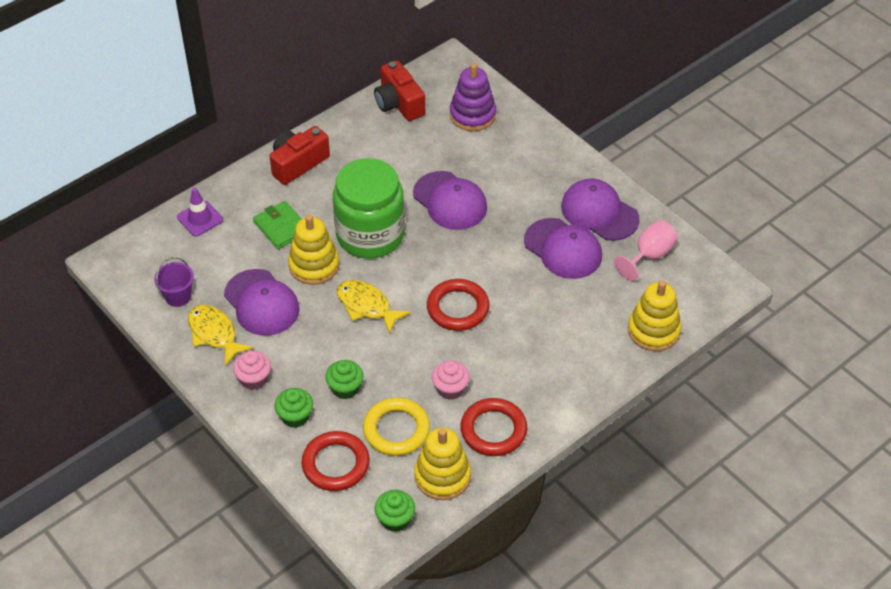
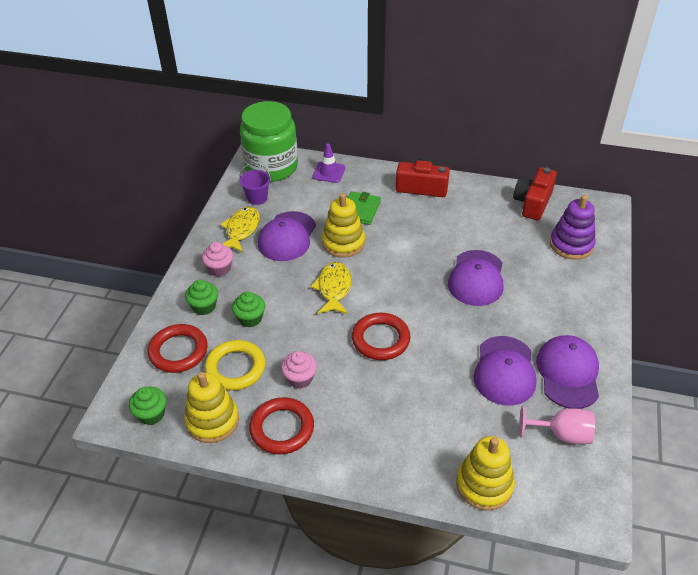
camera: 55 degrees right, 5 degrees down
green jar [333,158,405,259] -> green jar moved to [240,101,298,182]

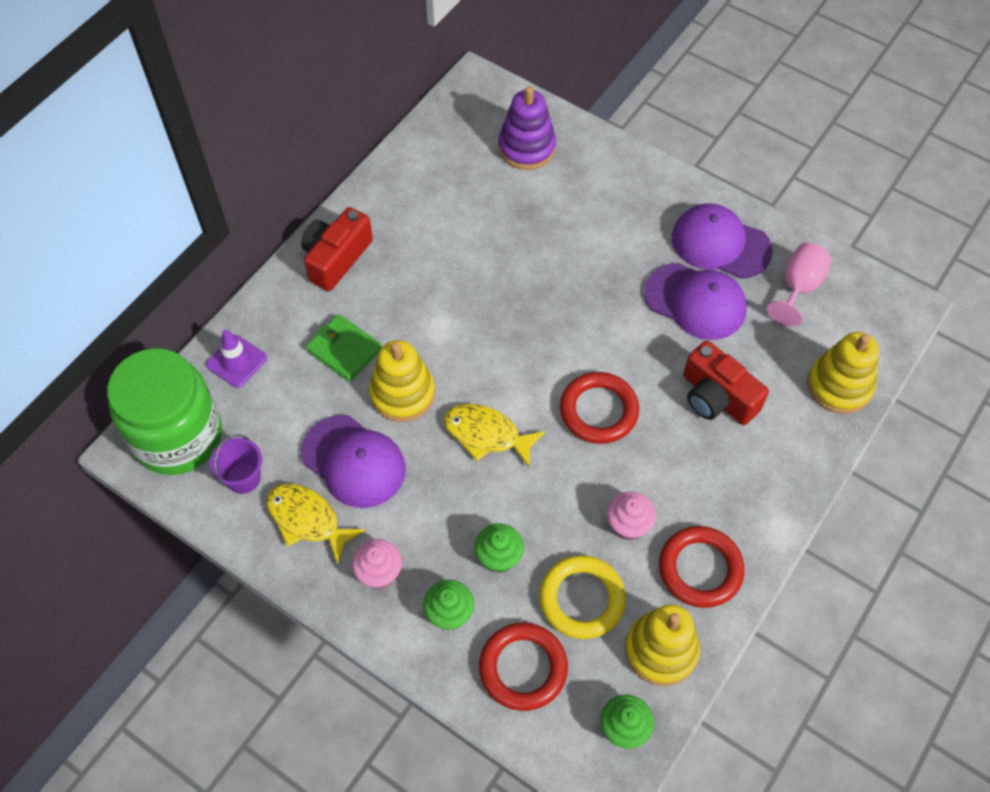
camera: 70 degrees left, 15 degrees up
purple cap [448,250,503,306] -> none
red camera [513,167,557,220] -> red camera moved to [683,340,769,425]

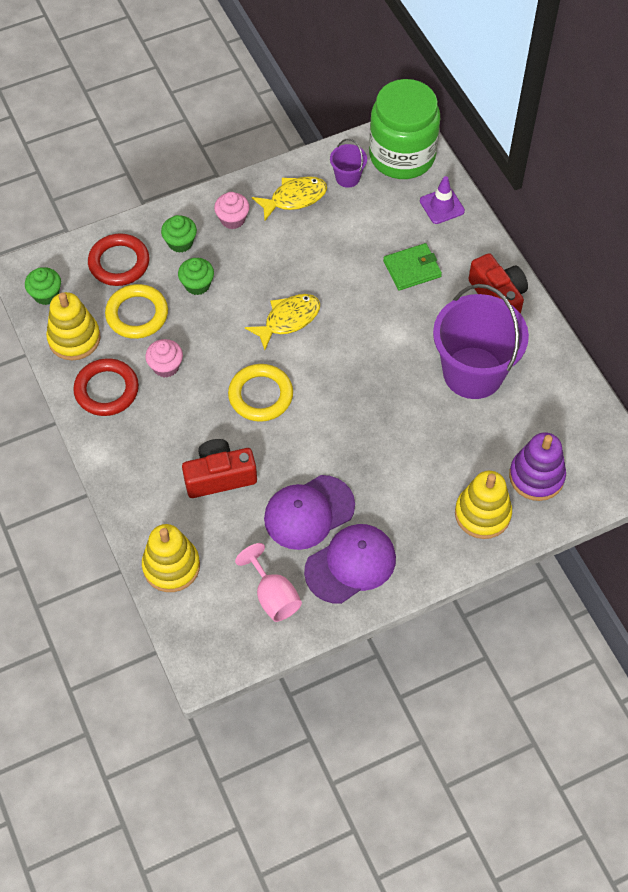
camera: 120 degrees right, 0 degrees up
purple cap [301,415,406,508] -> none
yellow stacking toy [369,340,435,422] -> yellow stacking toy moved to [455,471,512,539]
red ring [560,372,639,444] -> yellow ring [228,364,293,422]
none -> purple bucket [433,284,529,399]

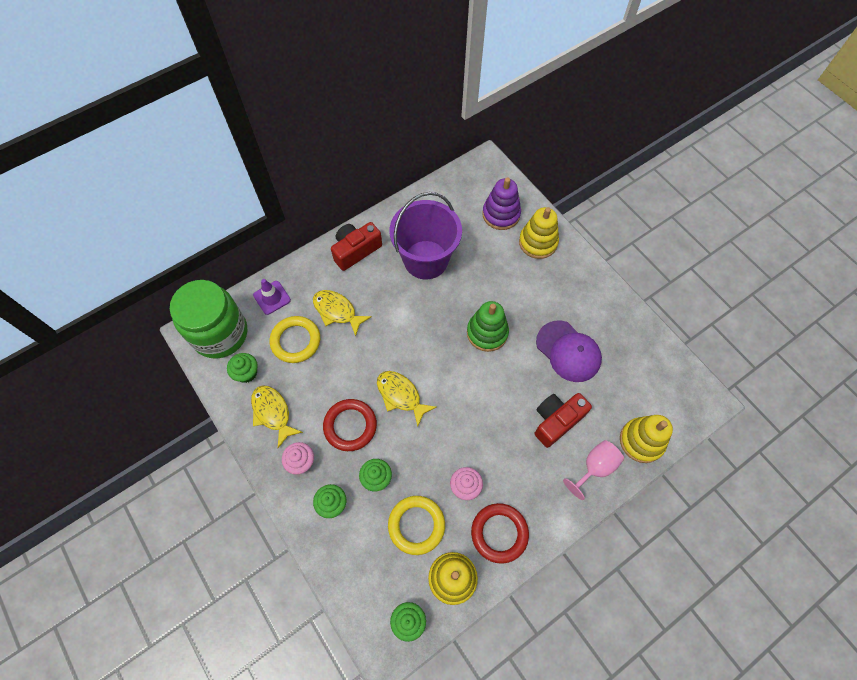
camera: 100 degrees left, 5 degrees up
red ring [88,233,149,286] -> red ring moved to [323,399,377,451]
red camera [182,439,257,498] -> red camera turned 75 degrees clockwise [535,393,592,448]
yellow ring [228,364,293,422] -> yellow ring moved to [270,316,320,363]
pink goblet [235,543,302,622] -> pink goblet moved to [563,440,624,500]
purple cap [304,524,396,604] -> none
purple bucket [330,139,367,188] -> green cupcake [227,353,258,383]
green wallet [383,243,442,291] -> yellow fish [313,290,372,337]
none -> green stacking toy [467,301,509,352]

